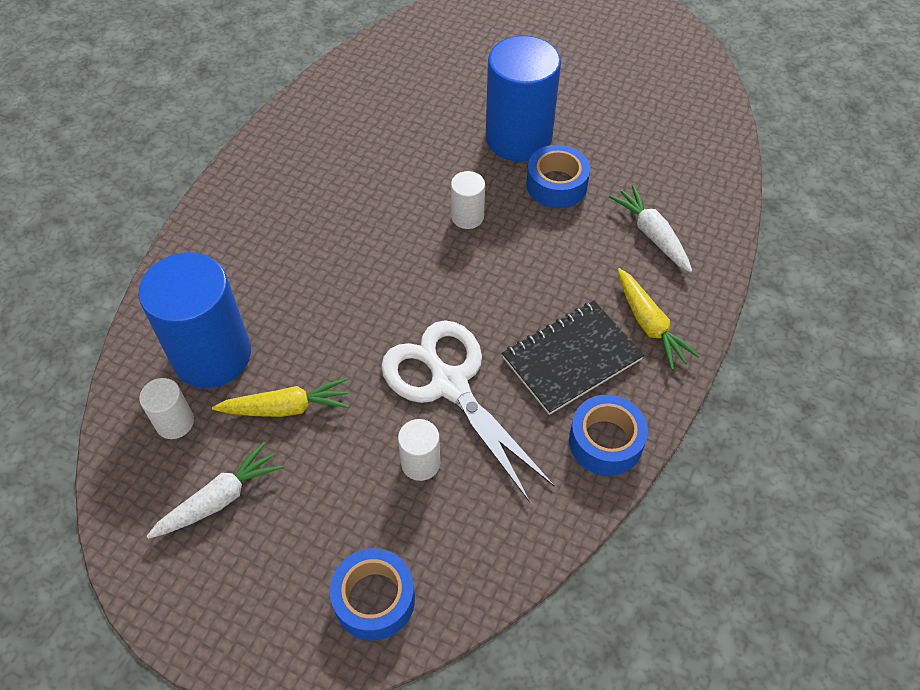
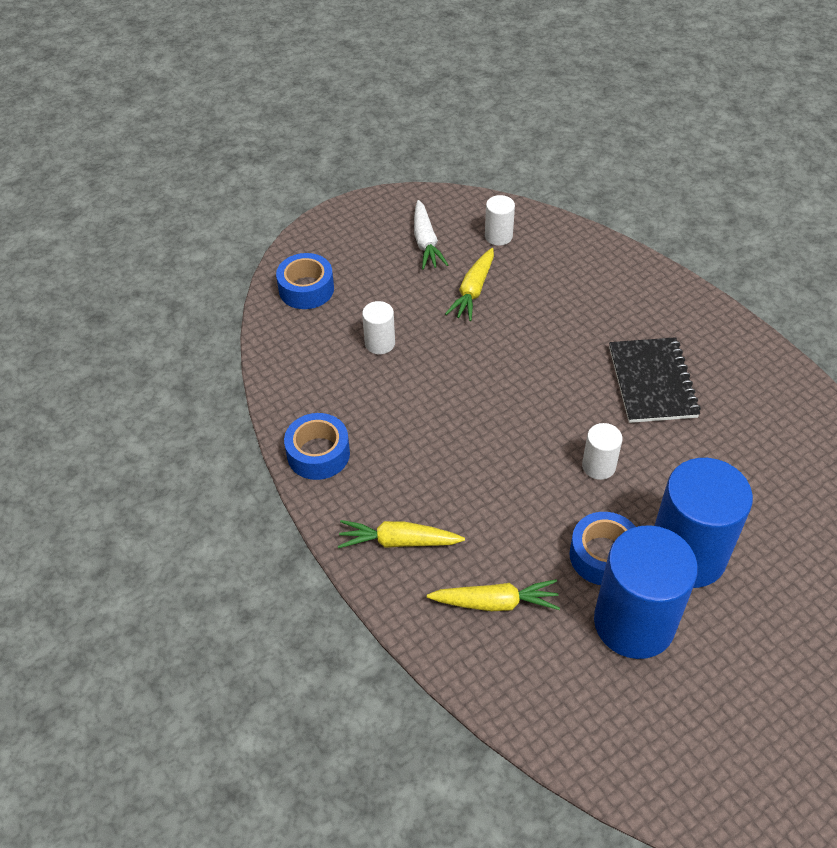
camera: 120 degrees right, 5 degrees down
blue cylinder [138,252,251,388] -> blue cylinder moved to [594,525,698,659]
white scissors [381,320,555,502] -> none
black notebook [502,301,644,415] -> black notebook moved to [609,337,701,423]
white carrot [609,185,692,272] -> yellow carrot [427,579,560,611]

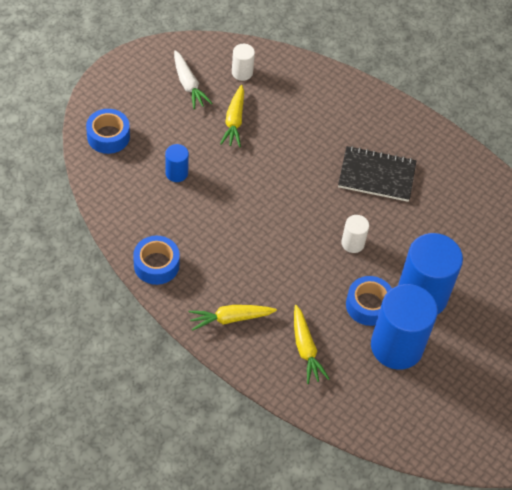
camera: 20 degrees left, 5 degrees up
white cylinder [362,301,395,354] -> blue cylinder [165,144,189,182]
yellow carrot [427,579,560,611] -> yellow carrot turned 90 degrees clockwise [294,305,329,384]
black notebook [609,337,701,423] -> black notebook turned 60 degrees counterclockwise [338,146,417,202]

